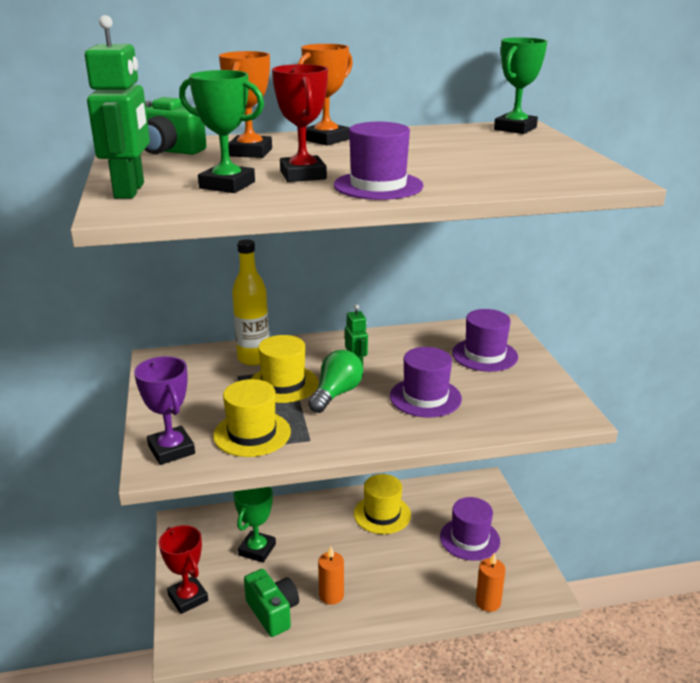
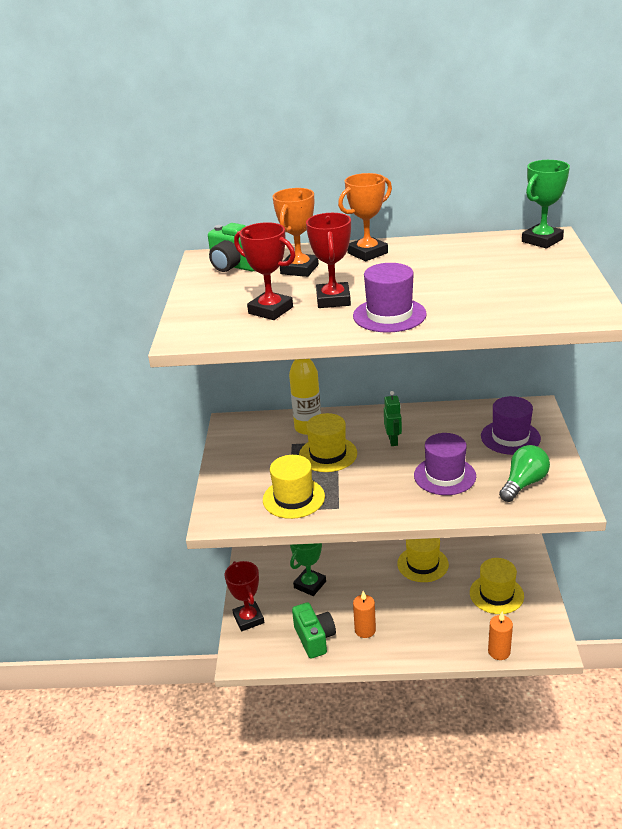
camera: 15 degrees right, 5 degrees up
green robot [85,15,150,199] -> none
purple trophy [134,356,195,465] -> none
green trophy [179,70,264,193] -> red trophy [234,222,295,320]
green light bulb [308,350,363,413] -> green light bulb moved to [499,445,550,502]
purple hat [440,497,500,561] -> yellow hat [470,558,524,614]

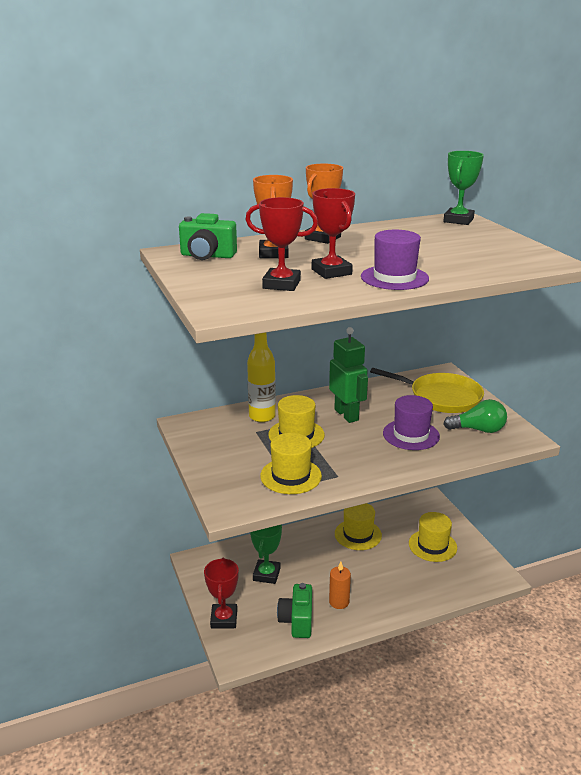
camera: 25 degrees left, 5 degrees down
red trophy [225,561,265,631] -> red trophy turned 45 degrees clockwise [204,557,239,629]
green camera [292,602,336,659] -> green camera turned 135 degrees counterclockwise [277,583,312,638]
green robot [384,391,402,446] -> green robot [329,327,368,423], size x1.75
purple hat [481,396,541,455] -> yellow pan [370,368,484,413]
orange candle [488,611,513,660] -> none
green light bulb [499,445,550,502] -> green light bulb turned 75 degrees clockwise [444,399,507,433]

